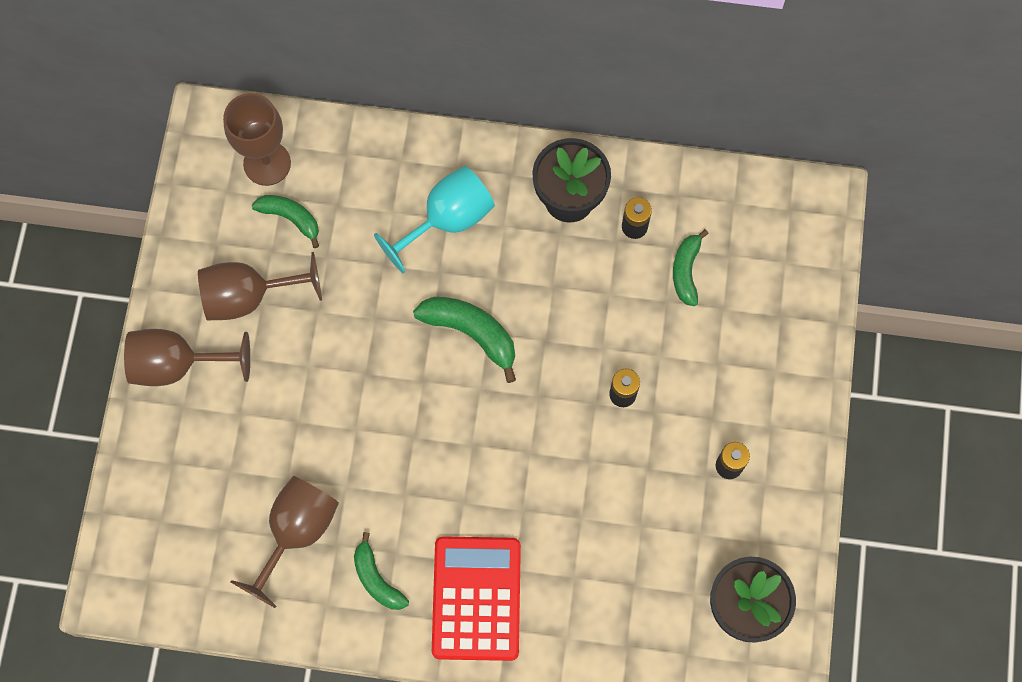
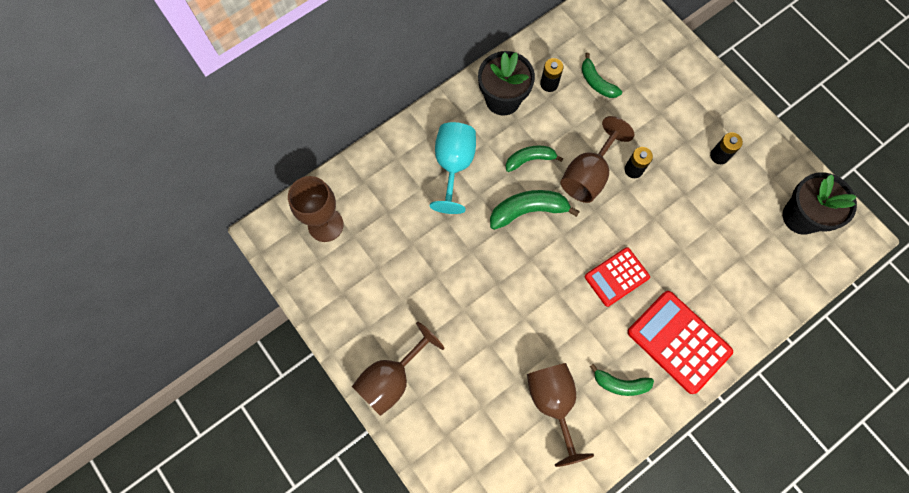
camera: 45 degrees left, 0 degrees up
brown goblet [198,252,322,320] -> brown goblet moved to [560,116,635,203]
green banana [252,195,319,248] -> green banana moved to [506,146,563,172]
none -> red calculator [585,247,650,307]

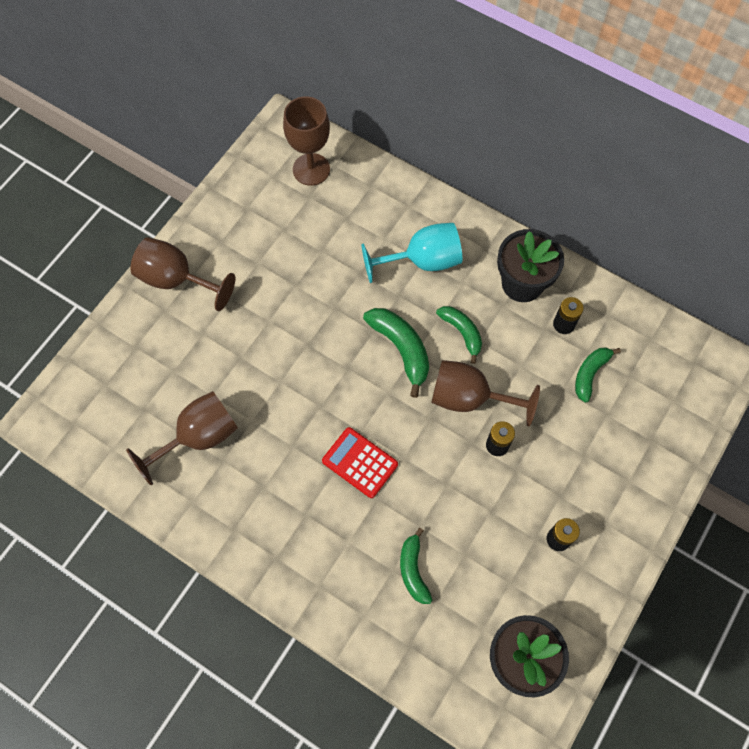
camera: 70 degrees right, 5 degrees down
green banana [590,364,654,396] -> green banana moved to [400,528,432,604]
red calculator [627,291,733,394] -> none

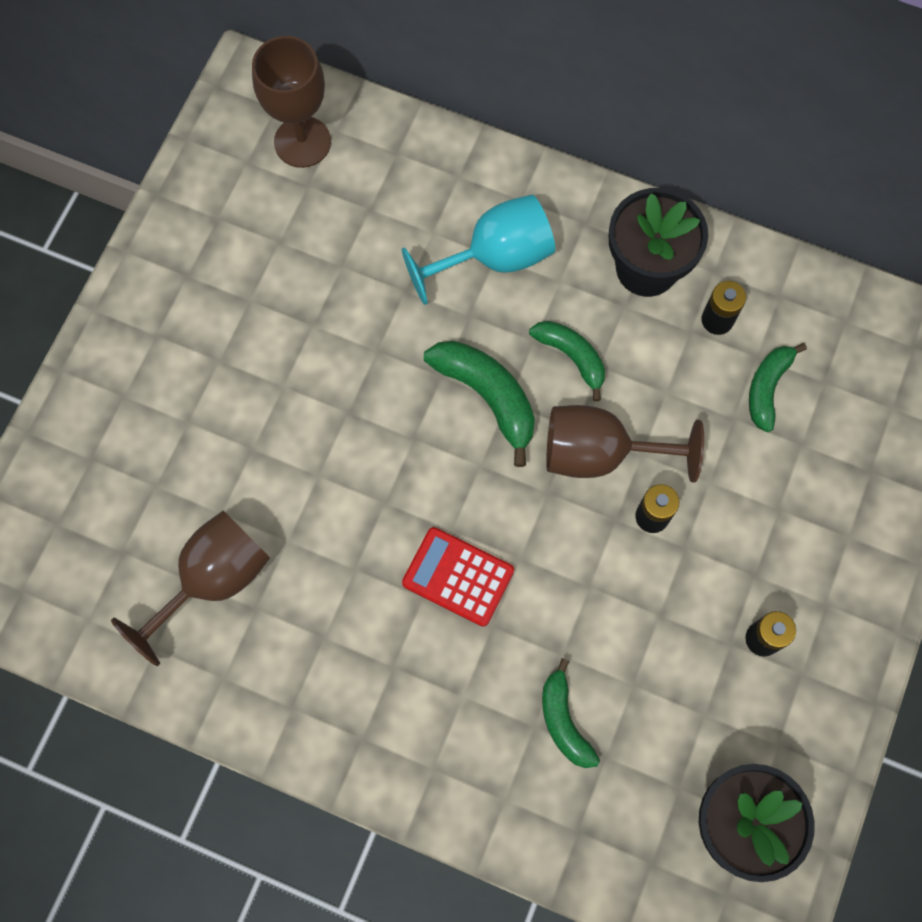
camera: 10 degrees left, 5 degrees up
brown goblet [130,237,235,311] -> none

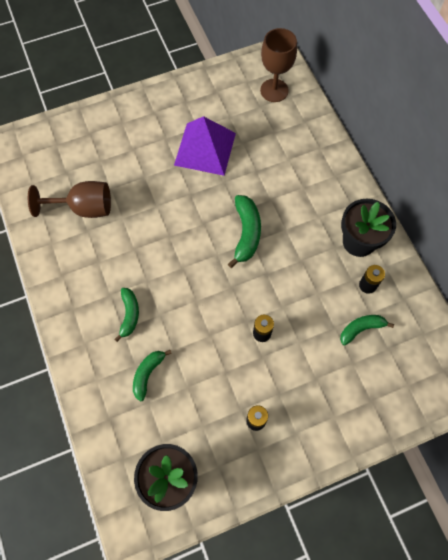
camera: 45 degrees right, 5 degrees down
turquoise goblet [402,195,555,305] -> none
red calculator [402,527,514,627] -> none
green banana [529,321,605,401] -> green banana moved to [115,288,139,342]
brown goblet [546,405,704,482] -> none
none -> purple pyramid [174,116,236,176]

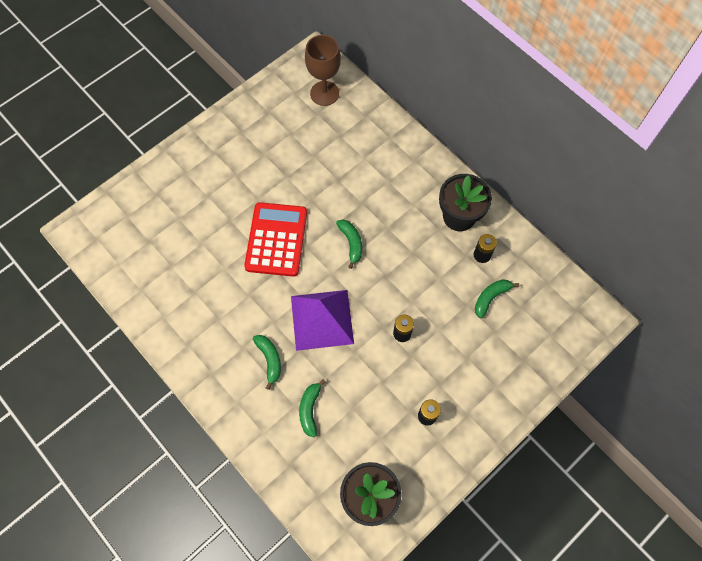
camera: 20 degrees left, 0 degrees up
brown goblet [28,181,111,218] -> none
purple pyramid [174,116,236,176] -> purple pyramid moved to [291,290,354,351]
green banana [228,195,261,268] -> green banana [336,220,362,269], size x0.67
none -> red calculator [244,202,307,277]

